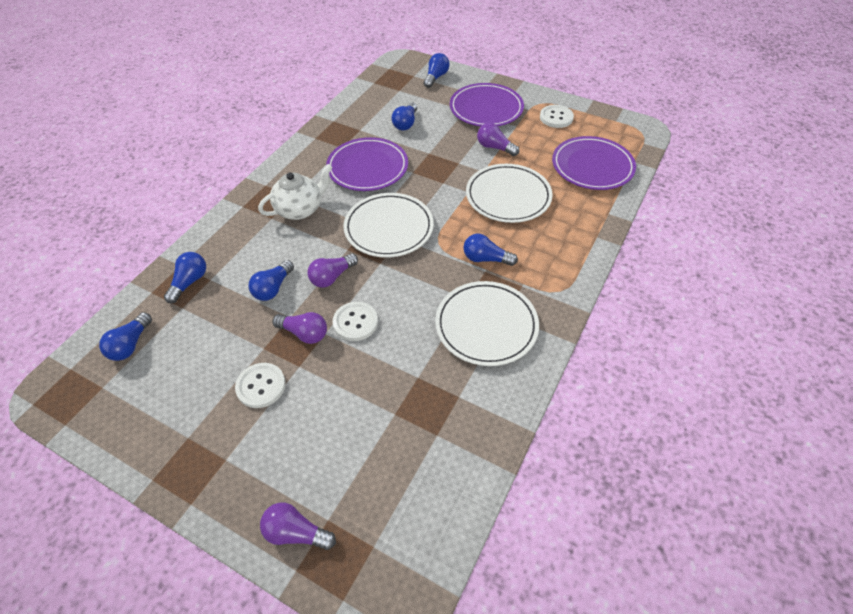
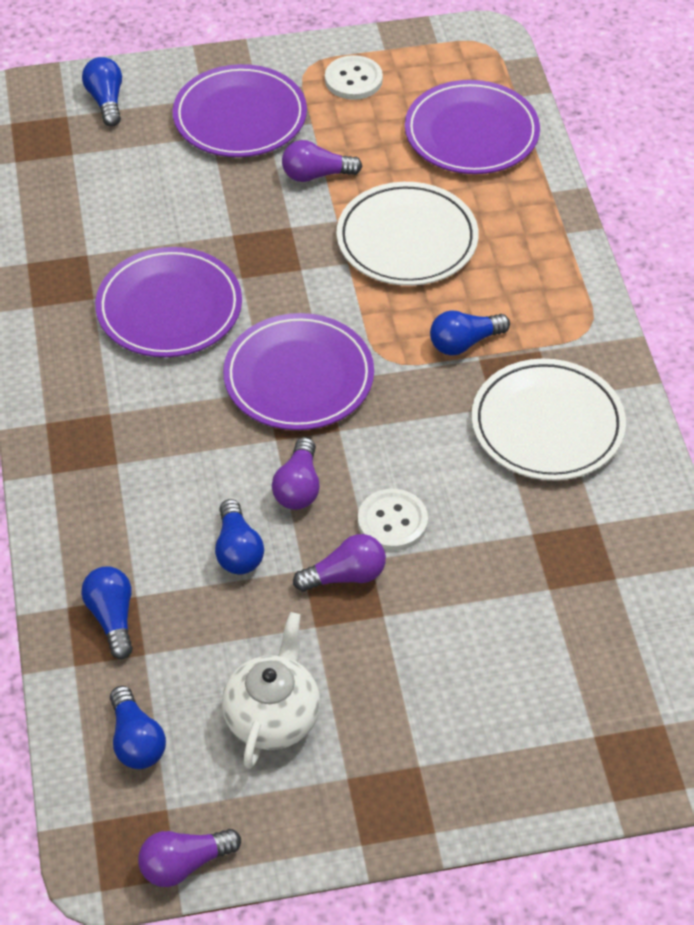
camera: 40 degrees left, 0 degrees up
white button [235,363,286,408] -> none
white teapot [258,164,332,220] -> white teapot moved to [222,612,320,769]
purple light bulb [260,503,336,550] -> purple light bulb moved to [138,829,241,887]
white plate [343,193,434,258] -> purple plate [223,313,374,430]
blue light bulb [392,103,417,130] -> none

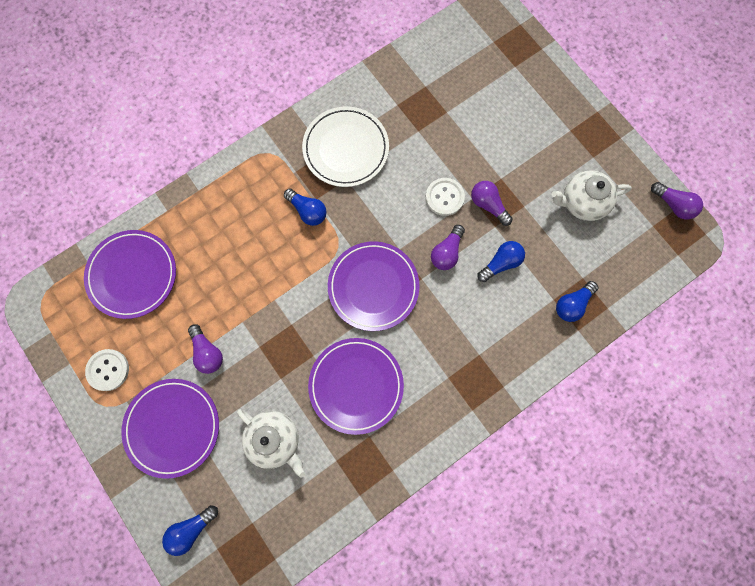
camera: 115 degrees left, 25 degrees up
blue light bulb [110,686,166,769] -> none
purple light bulb [272,437,320,510] -> purple light bulb turned 135 degrees clockwise [431,225,465,270]
white plate [337,182,479,286] -> none
none -> white teapot [237,409,305,478]

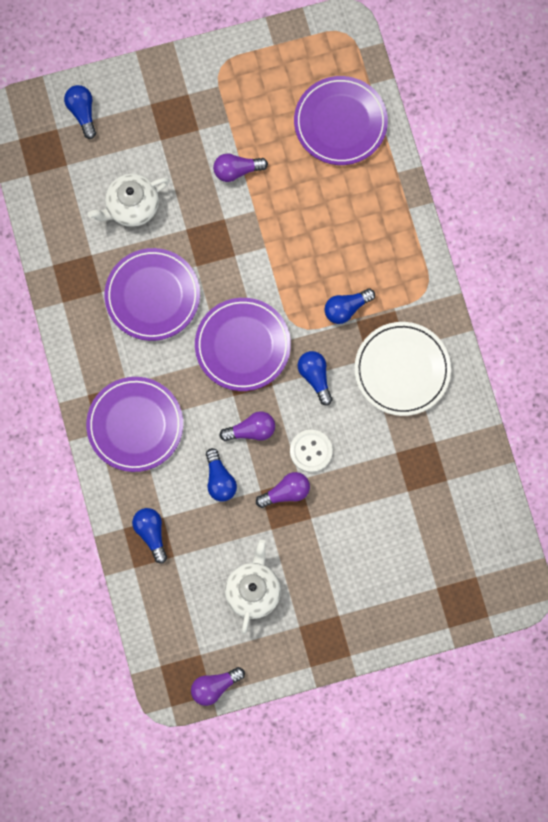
camera: 110 degrees right, 0 degrees up
white button [85,349,129,391] -> none
purple plate [121,379,219,479] -> purple plate moved to [86,377,183,472]
purple light bulb [431,225,465,270] -> purple light bulb turned 120 degrees clockwise [220,411,275,441]
none -> blue light bulb [298,351,333,405]

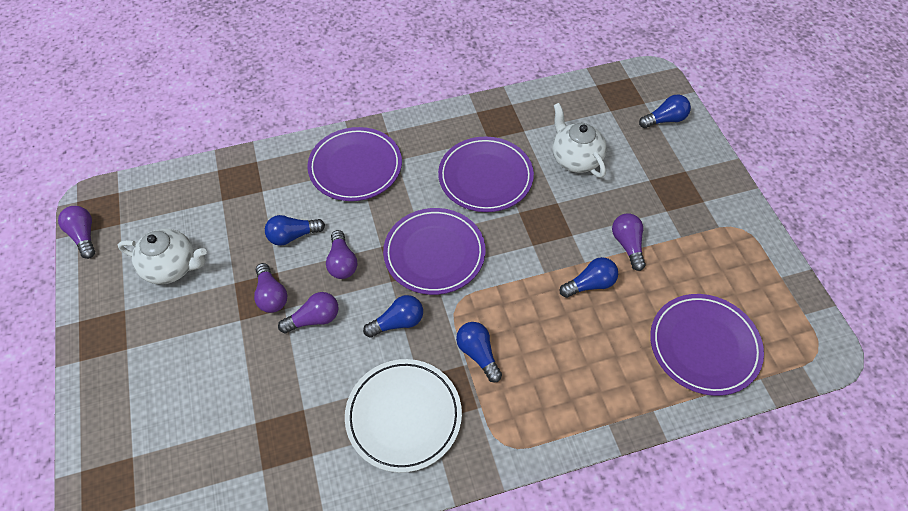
camera: 90 degrees right, 20 degrees down
blue light bulb [132,508,167,564] -> blue light bulb moved to [560,257,618,298]
white button [290,430,333,473] -> purple light bulb [278,292,338,333]

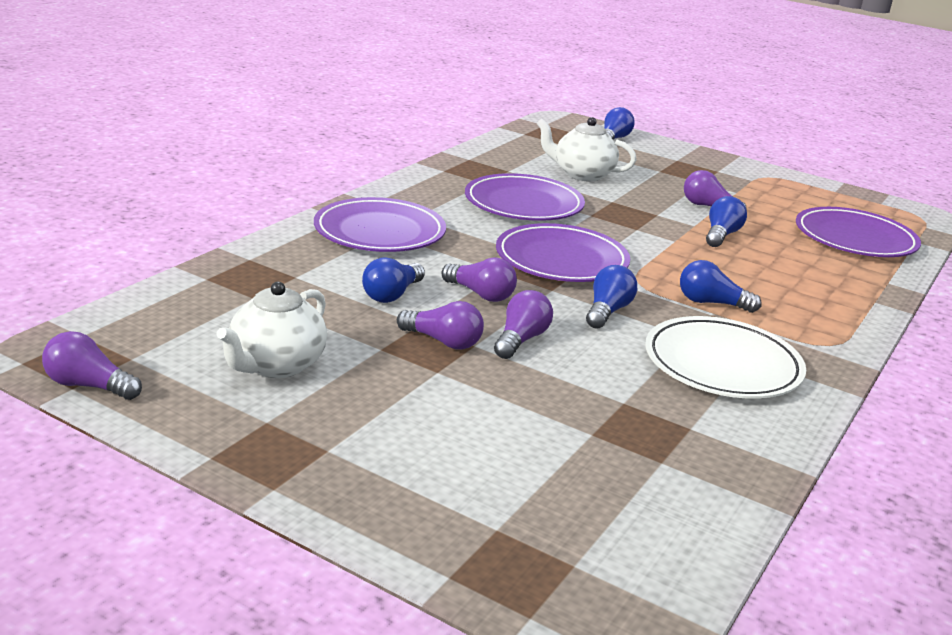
camera: 45 degrees left, 30 degrees down
white teapot [118,229,207,284] -> white teapot turned 150 degrees clockwise [216,282,327,378]

